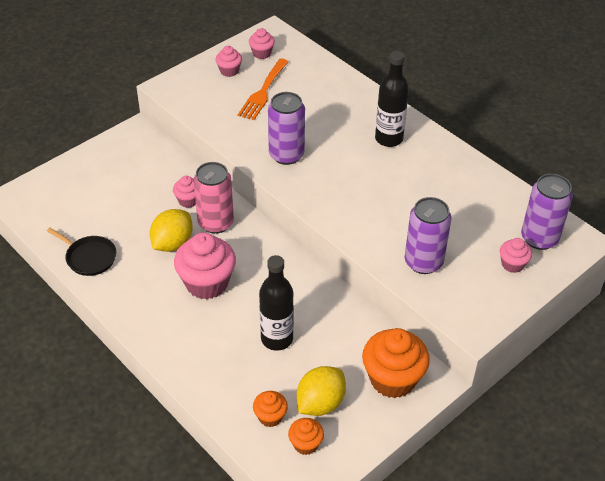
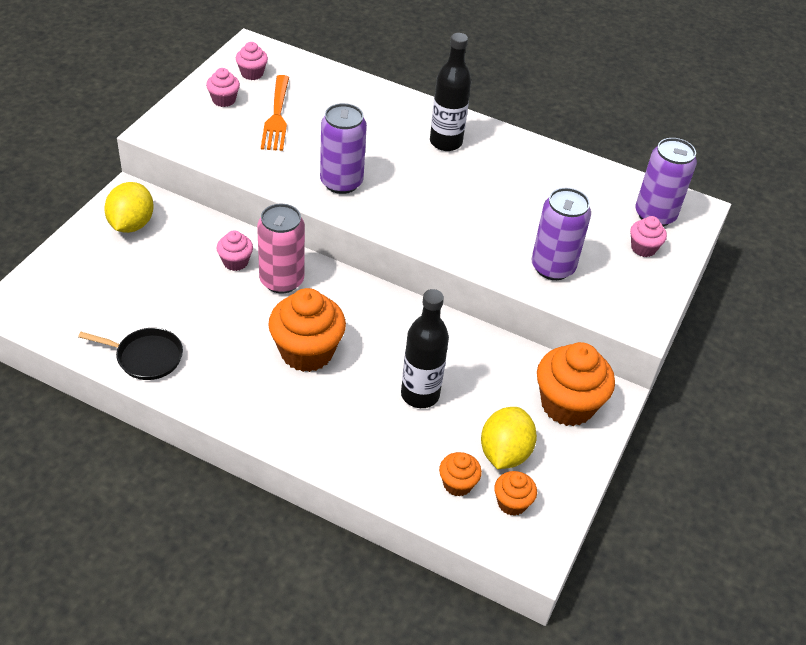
camera: 25 degrees left, 0 degrees up
yellow lemon [150,209,193,252] -> yellow lemon moved to [104,182,154,233]
pink cupcake [174,232,236,299] -> orange cupcake [268,288,346,372]

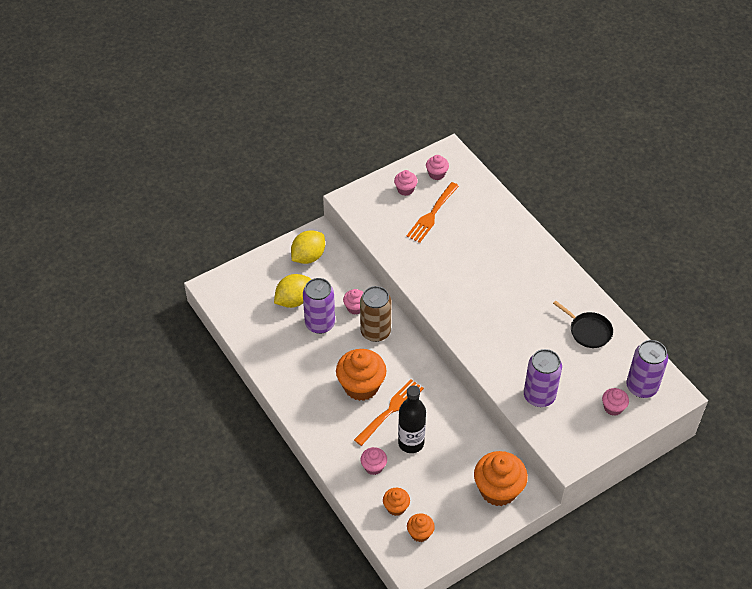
camera: 35 degrees right, 5 degrees up
black pan [78,328,183,380] -> black pan moved to [553,301,613,348]
pink can [257,204,305,293] -> brown can [360,286,392,342]
purple can [320,103,367,194] -> purple can moved to [303,278,335,334]
black bottle [430,33,471,151] -> none
yellow lemon [481,407,537,469] -> yellow lemon moved to [274,274,311,308]
none -> orange fork [354,379,424,446]
none -> pink cupcake [361,447,387,475]

